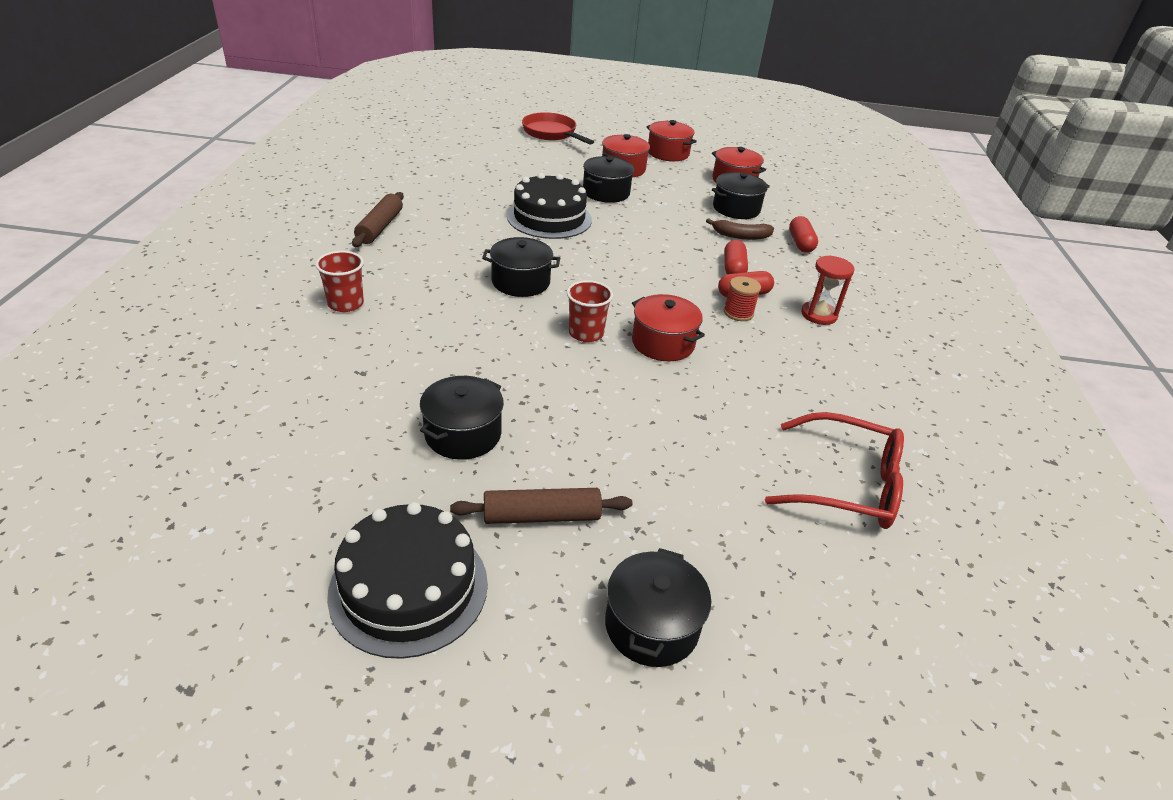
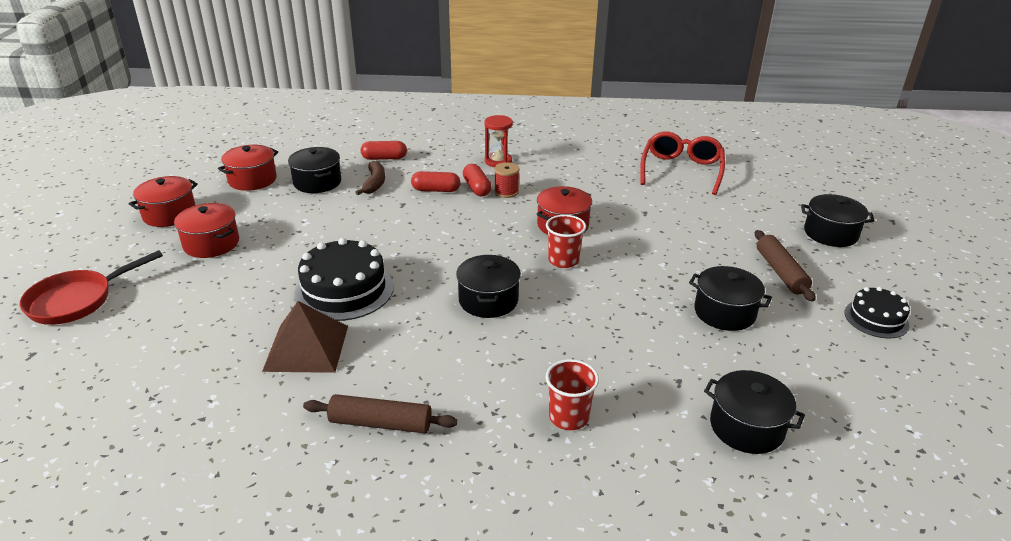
camera: 90 degrees left, 5 degrees down
black cake [327,502,488,659] -> black cake [844,287,910,338], size x0.59
black pot [583,156,634,203] -> black pot moved to [704,370,805,454]
none -> brown pyramid [262,301,348,373]

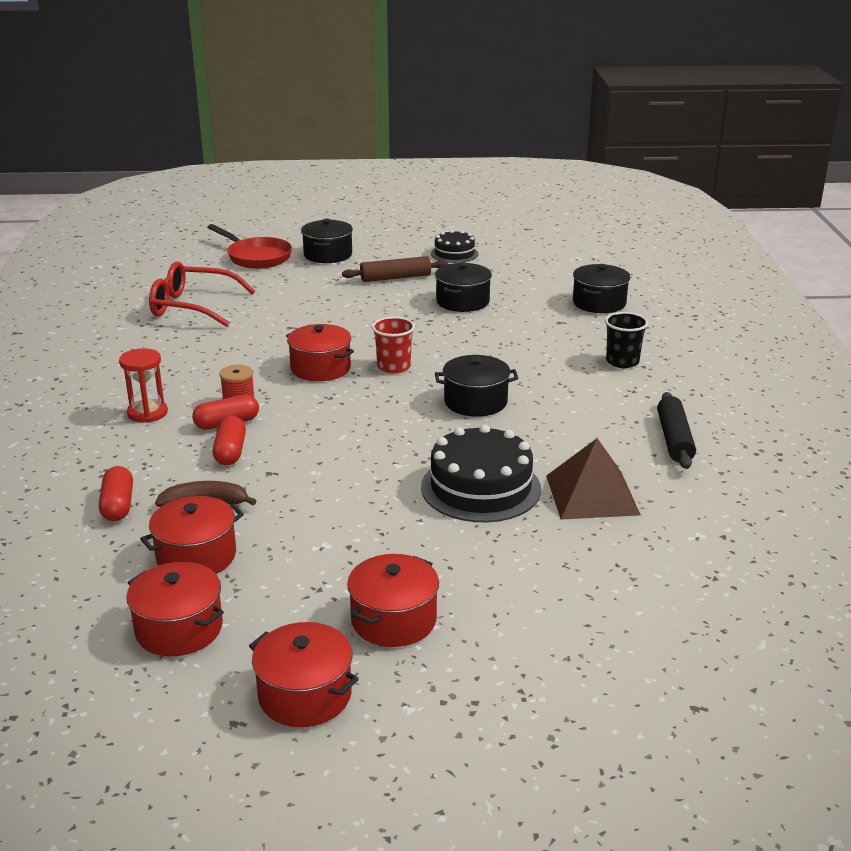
camera: 95 degrees left, 5 degrees down
red pan [20,250,163,325] -> red pan moved to [207,224,292,269]
black pot [288,147,341,193] -> red pot [140,496,244,574]
brown rolling pin [303,394,458,433] -> black rolling pin [657,392,696,469]
red cup [546,359,599,430] -> black cup [605,312,648,368]

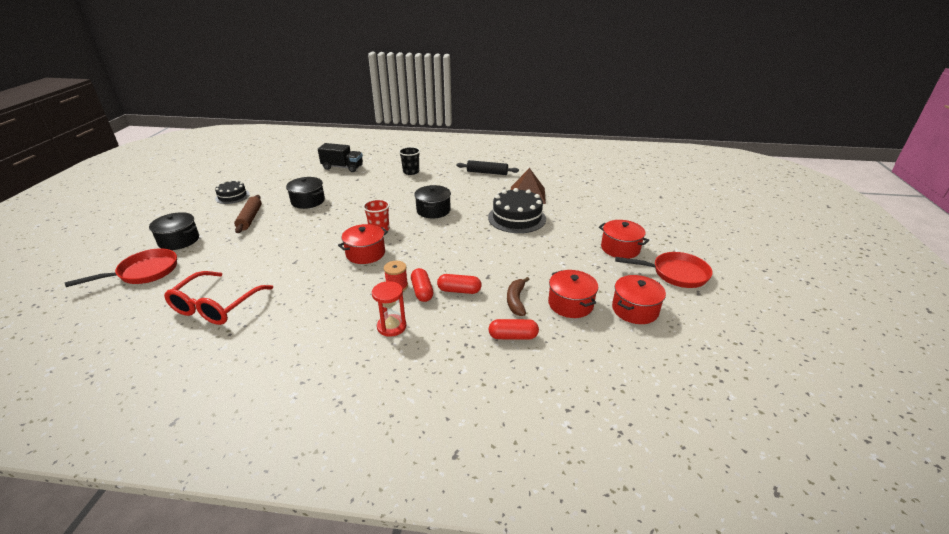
camera: 80 degrees left, 5 degrees up
red pot [249,622,359,727] -> red pan [615,252,713,288]
black pot [573,264,630,313] -> black truck [318,143,363,172]

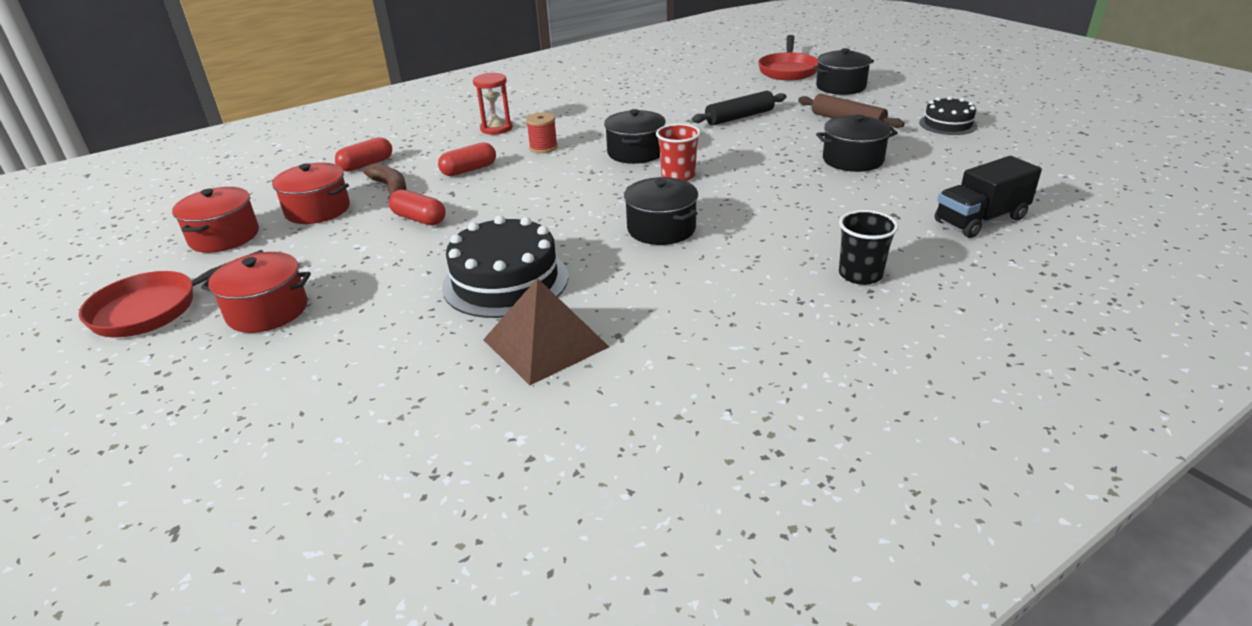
camera: 140 degrees right, 0 degrees up
red glasses [164,271,273,325] -> none
red pot [338,224,388,264] -> black pot [604,109,666,164]
red capsule [411,268,433,302] -> red capsule moved to [389,190,446,225]
black rolling pin [457,160,519,175] -> black rolling pin moved to [691,91,786,125]

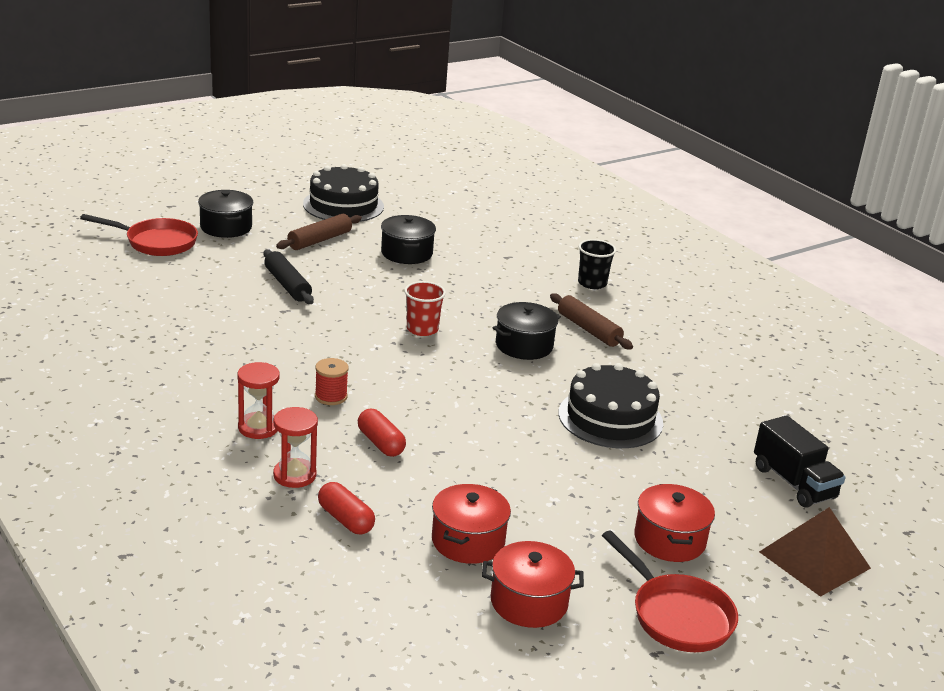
camera: 95 degrees left, 5 degrees down
brown banana [363,163,406,200] -> none
red capsule [389,190,446,225] -> none
brown pyramid [483,278,609,385] -> brown pyramid moved to [759,507,871,597]
black pot [604,109,666,164] -> none
black cake [919,96,977,135] -> black cake [303,164,384,222], size x1.69
black truck [935,156,1042,238] -> black truck moved to [754,415,846,508]
none -> red hourglass [273,407,318,488]
none -> brown rolling pin [550,293,633,349]

